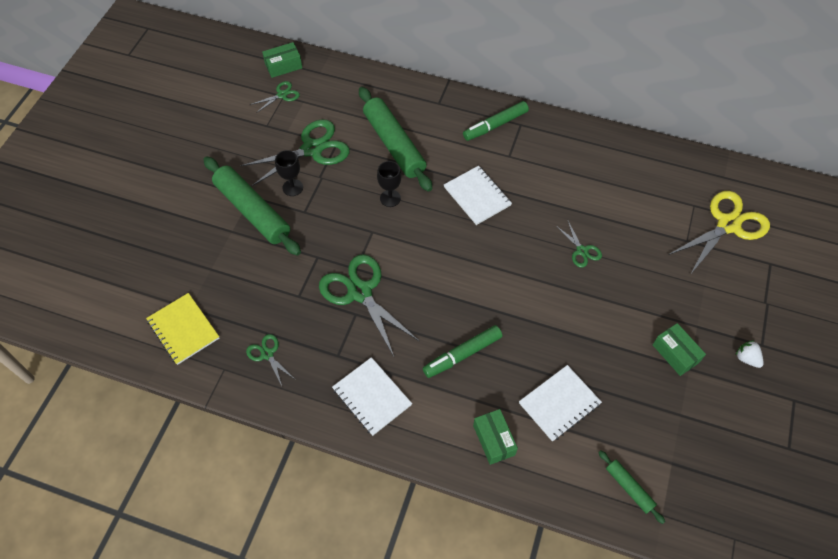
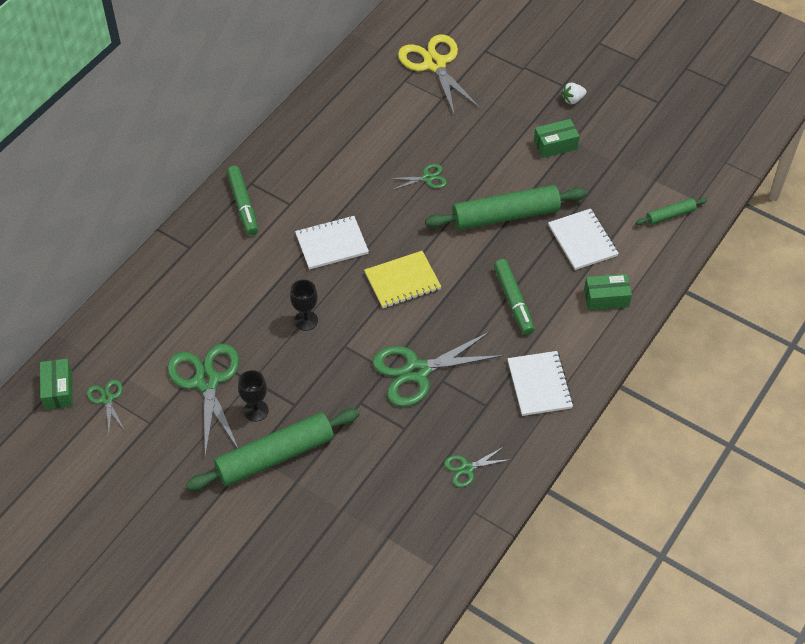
camera: 75 degrees left, 5 degrees down
yellow notebook [146,293,219,365] -> yellow notebook moved to [364,251,441,308]
white notebook [332,357,412,436] -> white notebook turned 75 degrees counterclockwise [507,351,573,416]
green rolling pin [359,87,432,192] -> green rolling pin moved to [425,185,587,230]

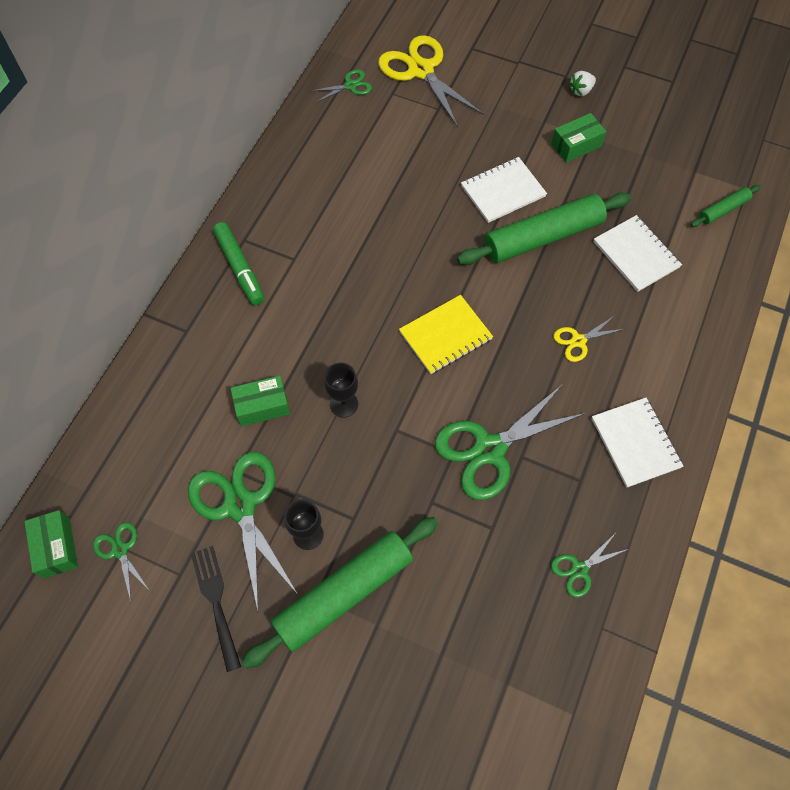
camera: 10 degrees left, 10 degrees up
white notebook [295,216,369,269] -> white notebook moved to [461,157,547,223]
green scissors [388,164,447,190] -> green scissors moved to [311,69,372,103]
green marker [494,259,535,335] -> yellow scissors [554,316,624,362]
green box [584,274,632,311] -> green box moved to [230,376,290,427]
none -> black fork [191,546,241,672]

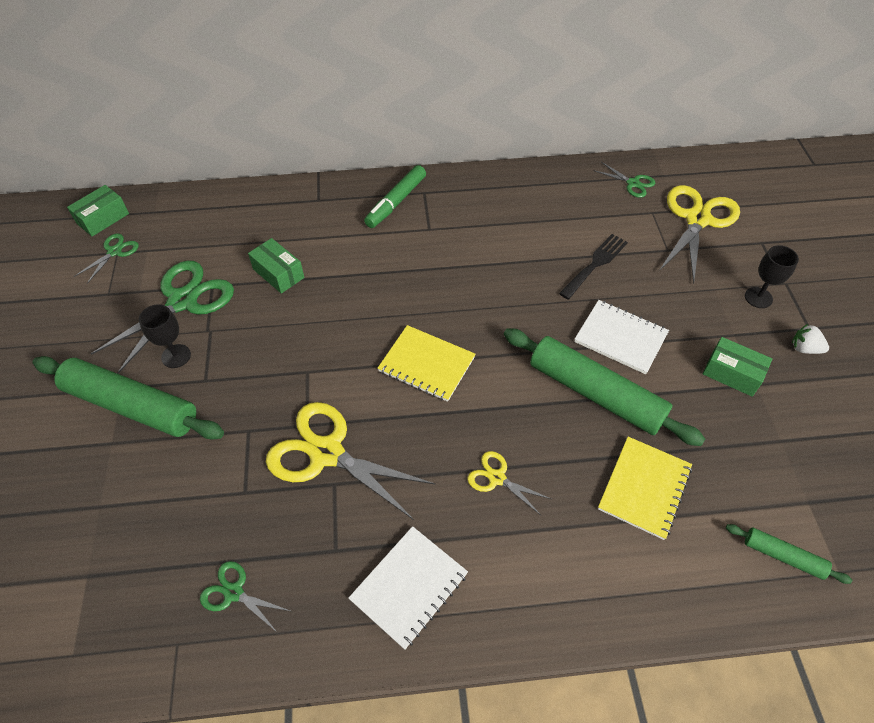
camera: 60 degrees right, 10 degrees down
black fork [191,546,241,672] -> black fork moved to [559,234,628,299]
black goblet [324,363,358,418] -> black goblet moved to [745,245,799,308]
green scissors [435,384,586,500] -> yellow scissors [266,402,435,520]
white notebook [593,215,682,292] -> yellow notebook [598,437,692,540]

